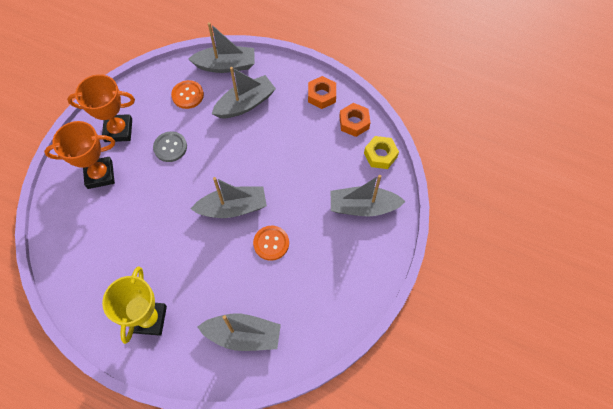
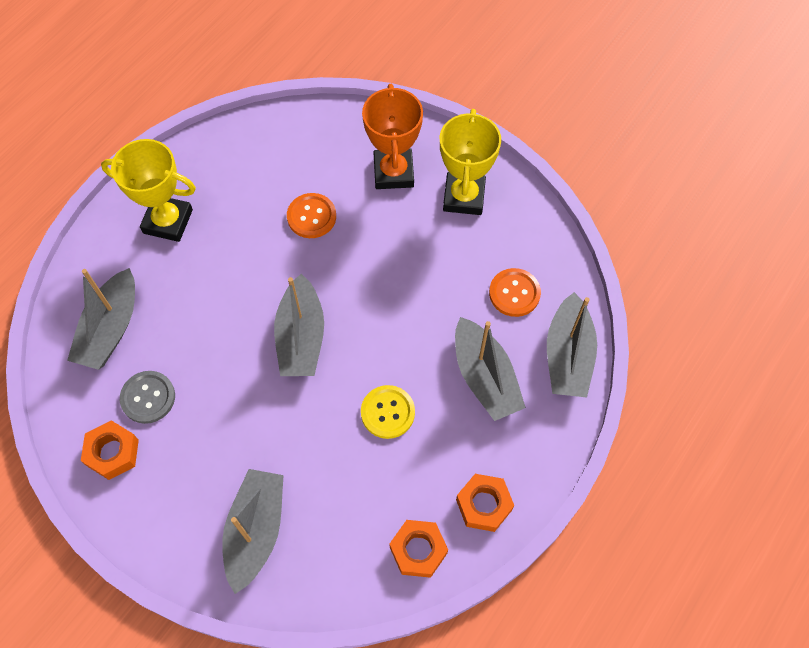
camera: 100 degrees right, 0 degrees up
orange trophy [67,74,135,142] -> yellow trophy [440,109,501,215]
grey button [153,131,187,162] -> grey button moved to [120,371,175,424]
orange button [253,226,289,261] -> orange button moved to [287,193,336,238]
yellow nut [364,136,399,169] -> none
none -> orange nut [81,420,139,480]
none -> yellow button [361,385,415,439]

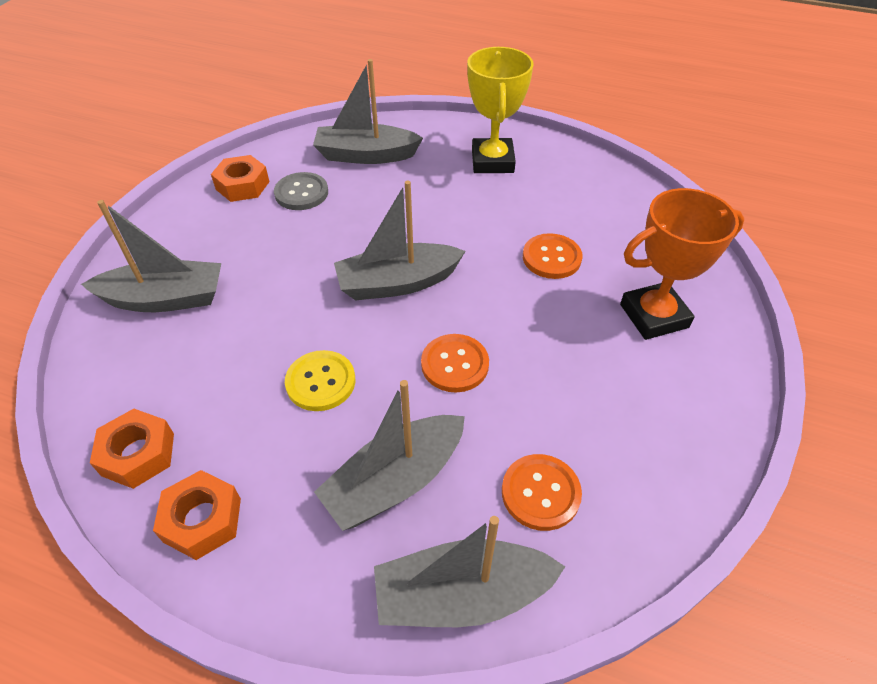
camera: 75 degrees right, 15 degrees down
yellow trophy [440,109,501,215] -> none
none -> orange button [421,334,489,392]

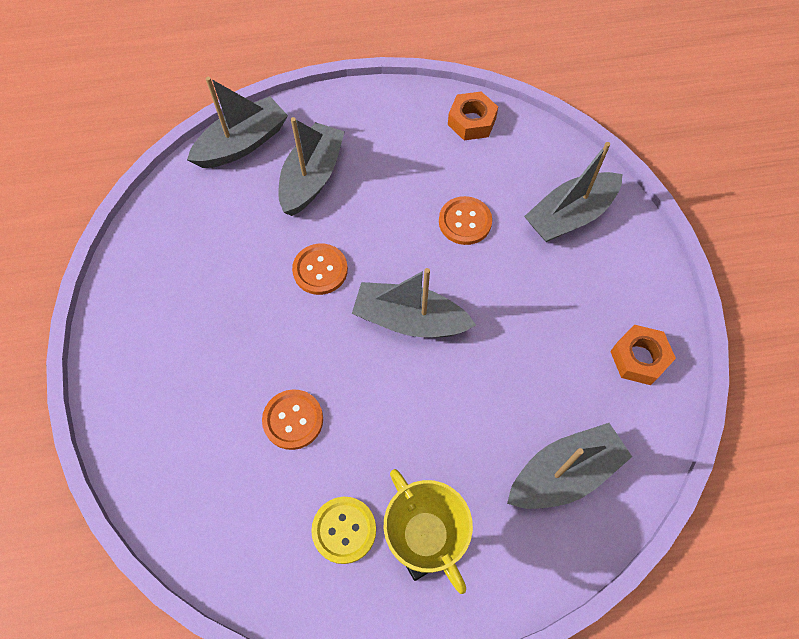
camera: 150 degrees right, 15 degrees up
orange nut [153,470,241,560] -> none
grey button [274,172,328,210] -> none
yellow button [285,350,355,411] -> yellow button moved to [311,497,376,564]
grey boat [334,180,465,301] -> grey boat turned 120 degrees counterclockwise [352,268,476,338]
orange button [502,454,582,531] -> orange button moved to [439,196,492,245]
orange trophy [620,188,744,340] -> none

